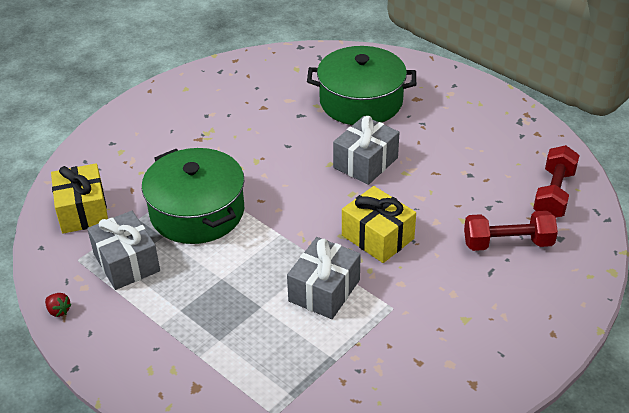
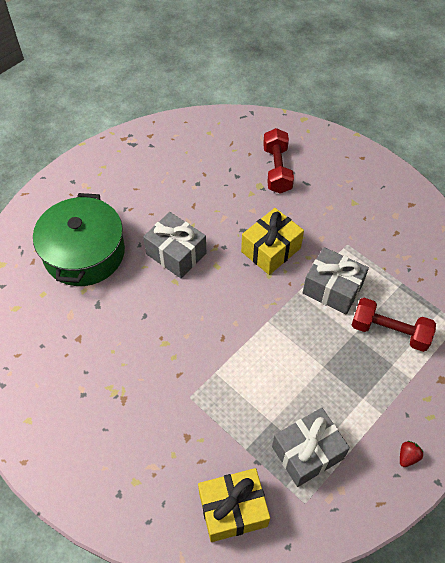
camera: 90 degrees left, 15 degrees up
red strawberry [45,293,72,317] -> red strawberry moved to [400,441,424,467]
green pot [142,148,245,244] -> none
red dumbbell [533,145,580,217] -> red dumbbell moved to [352,298,436,352]

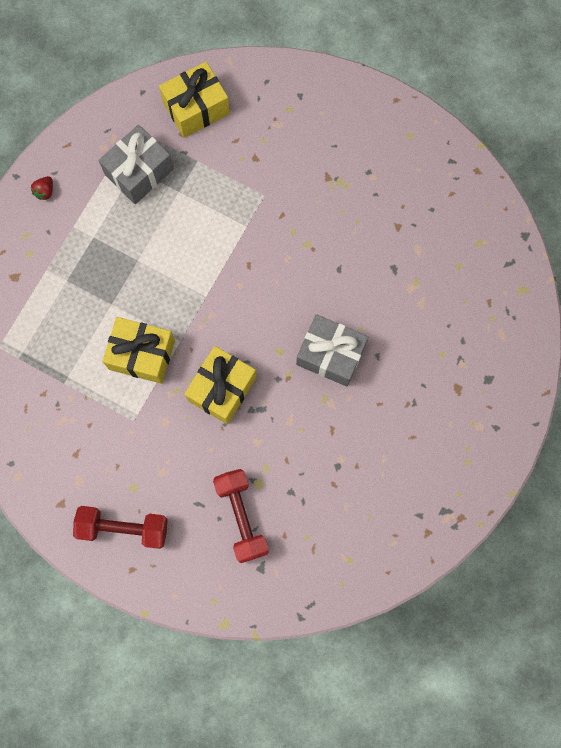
camera: 165 degrees right, 20 degrees up
green pot [33,193,125,286] -> none
grey gift [303,247,369,314] -> yellow gift [102,317,175,384]
red dumbbell [352,298,436,352] -> red dumbbell moved to [73,506,168,549]

